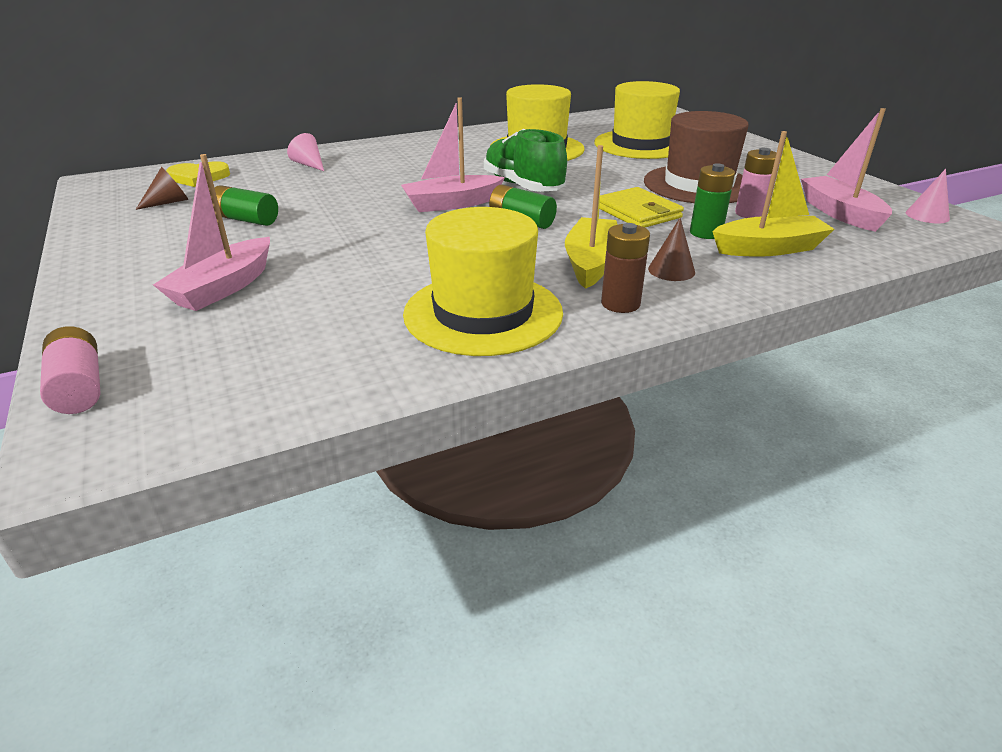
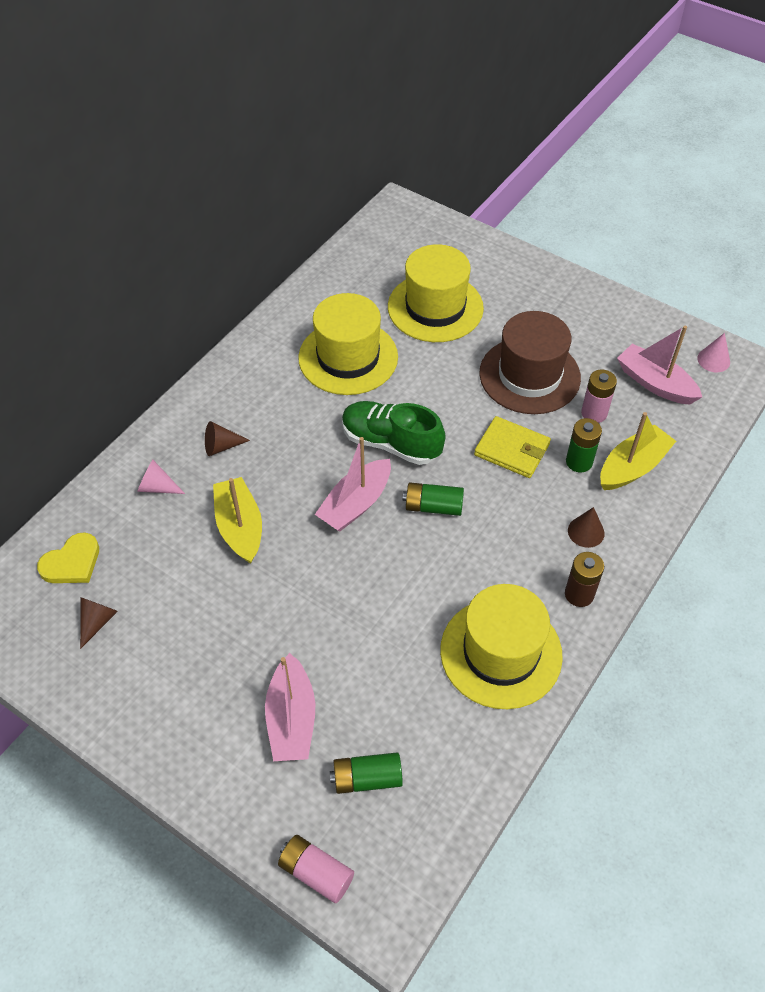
camera: 30 degrees left, 20 degrees up
green battery [214,185,278,226] -> green battery moved to [330,752,403,794]
yellow boat [565,145,618,289] -> yellow boat moved to [213,477,262,564]
none -> brown cone [205,421,250,456]

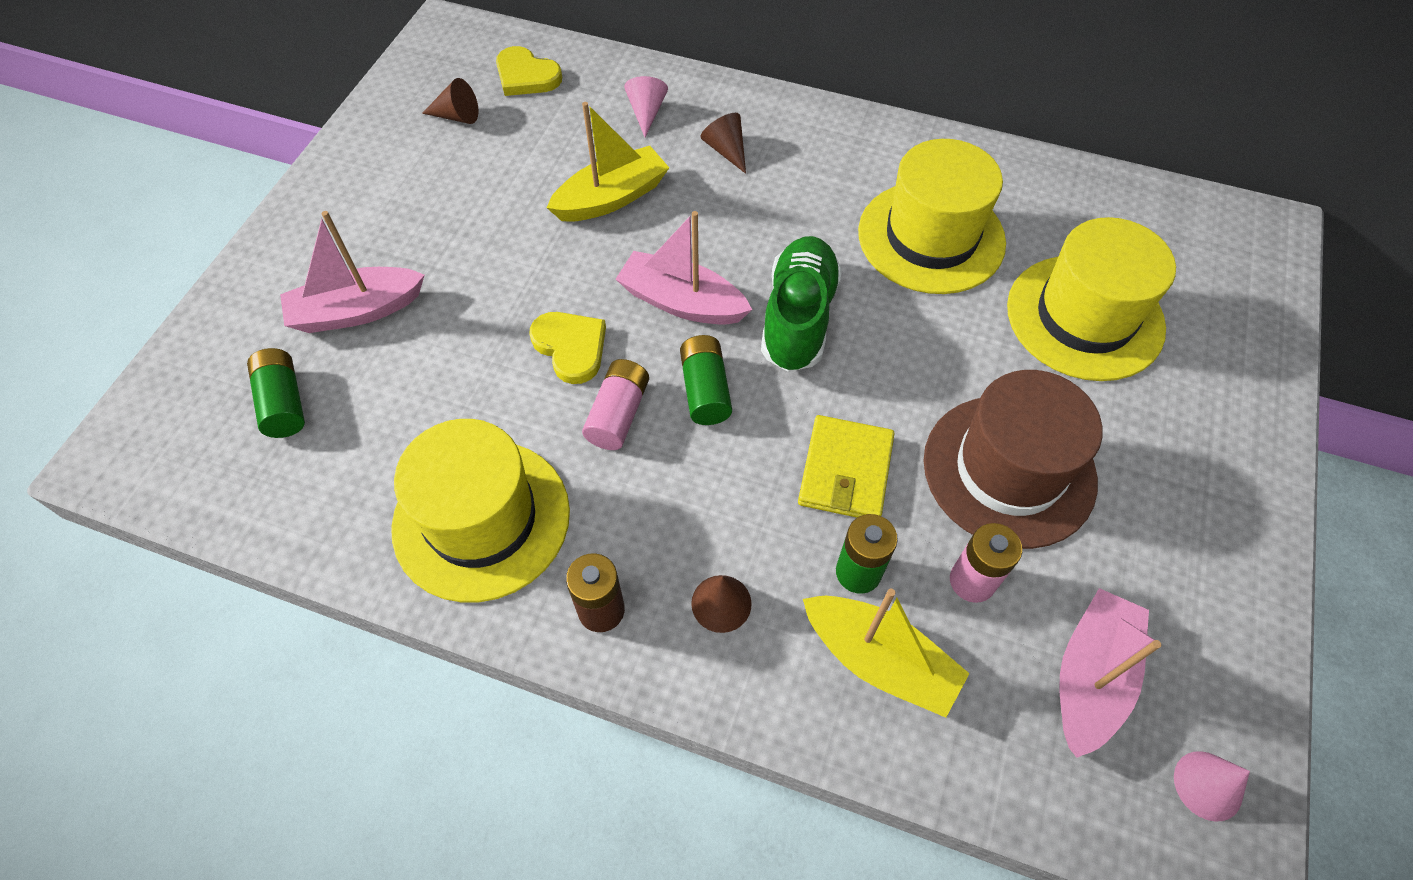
camera: 75 degrees right, 5 degrees up
pink battery [278,835,354,903] -> pink battery moved to [582,359,649,450]
none -> yellow heart [529,312,606,384]

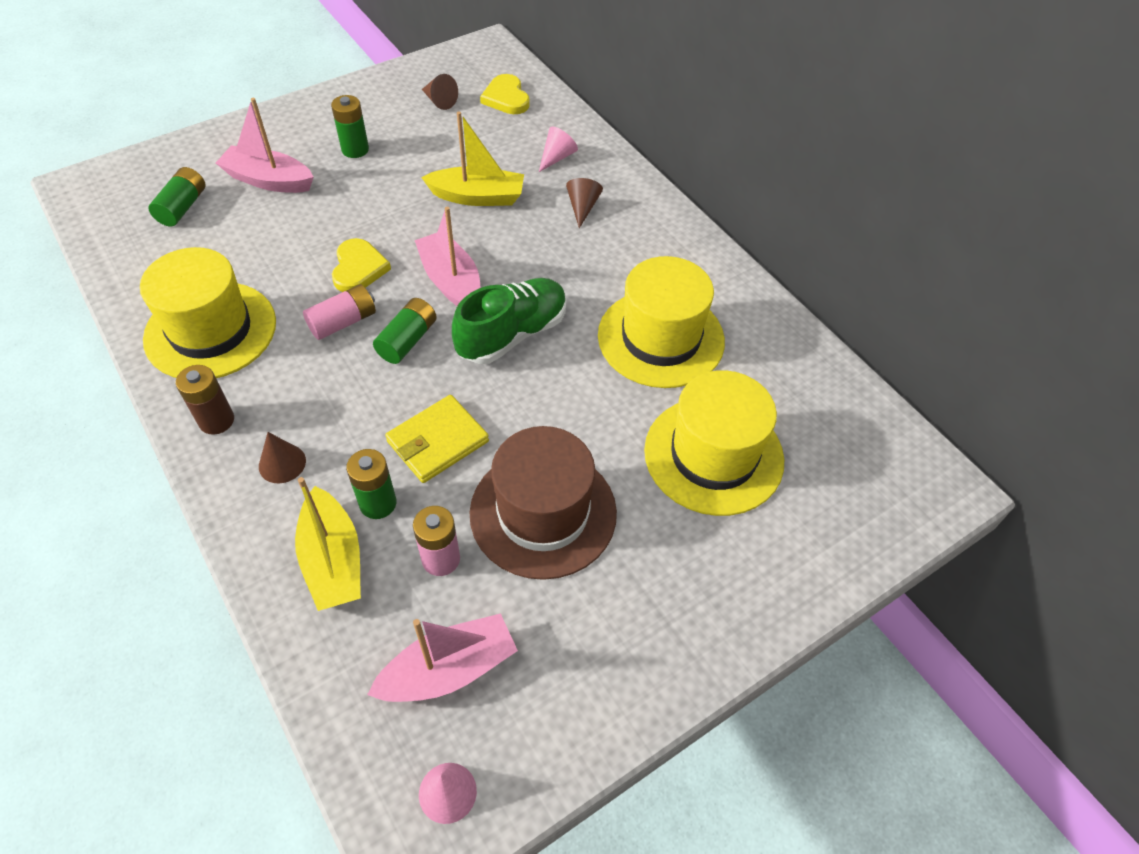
camera: 35 degrees right, 5 degrees down
none -> green battery [331,95,369,158]

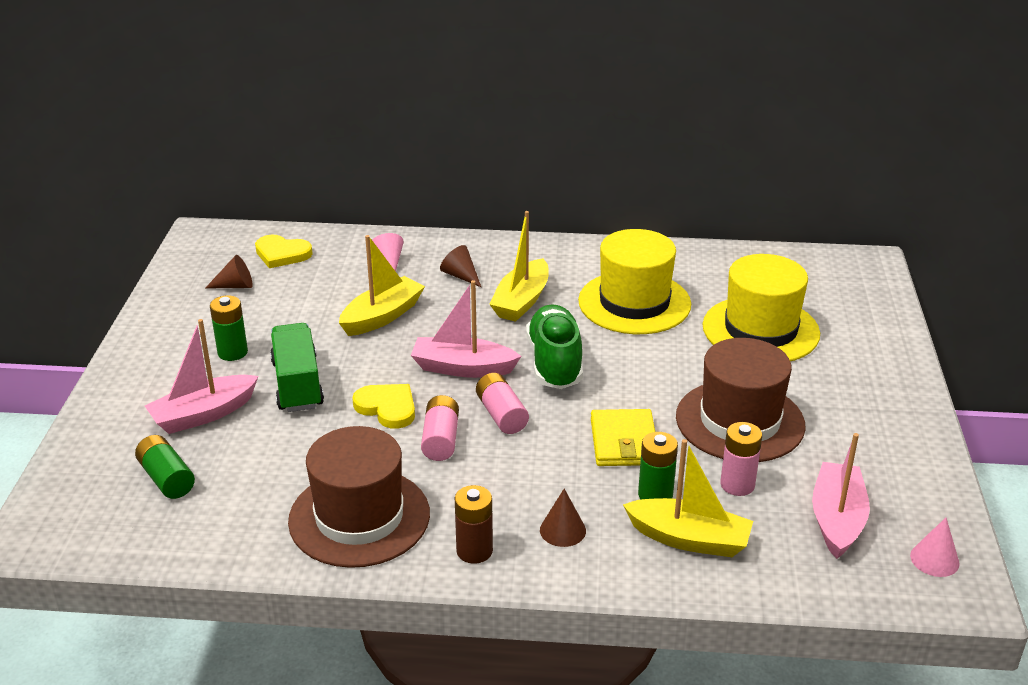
camera: 50 degrees left, 20 degrees down
yellow hat [140,247,276,378] -> brown hat [288,426,430,568]
green battery [373,298,437,364] -> pink battery [476,373,529,434]
none -> green truck [270,323,324,412]
none -> yellow boat [489,211,549,322]

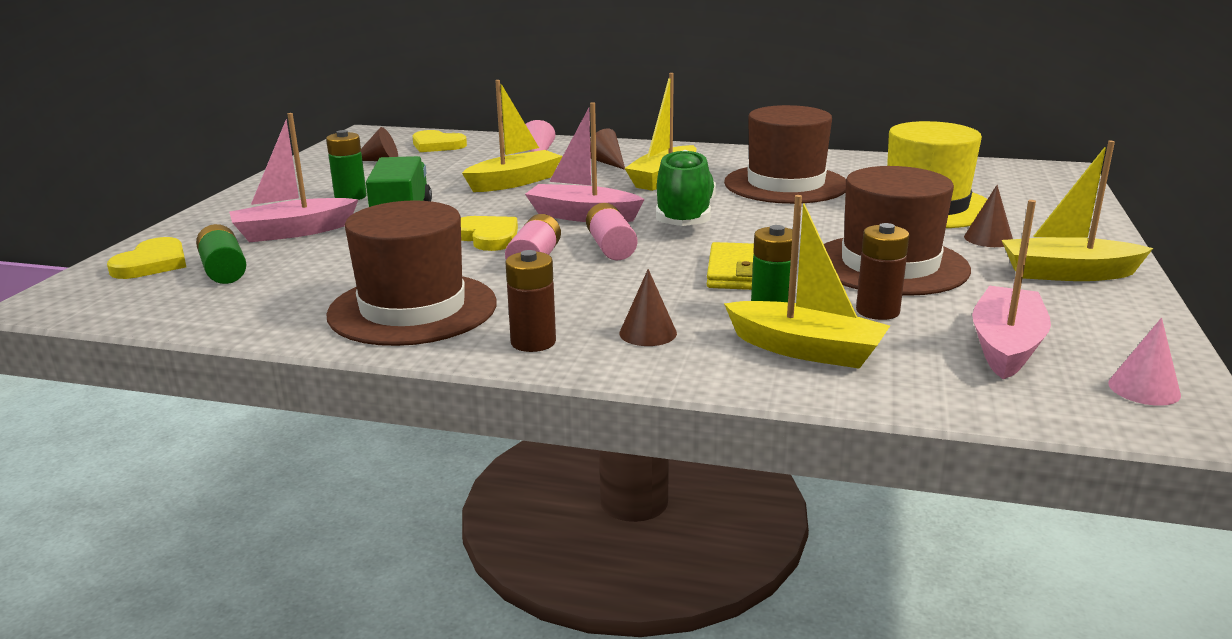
camera: 10 degrees right, 10 degrees down
yellow hat [578,229,691,334] -> brown hat [724,105,846,204]
pink battery [720,422,762,496] -> brown battery [856,223,909,320]
none -> yellow heart [107,237,186,279]
none -> brown cone [964,185,1013,247]
none -> yellow boat [1002,141,1153,281]

